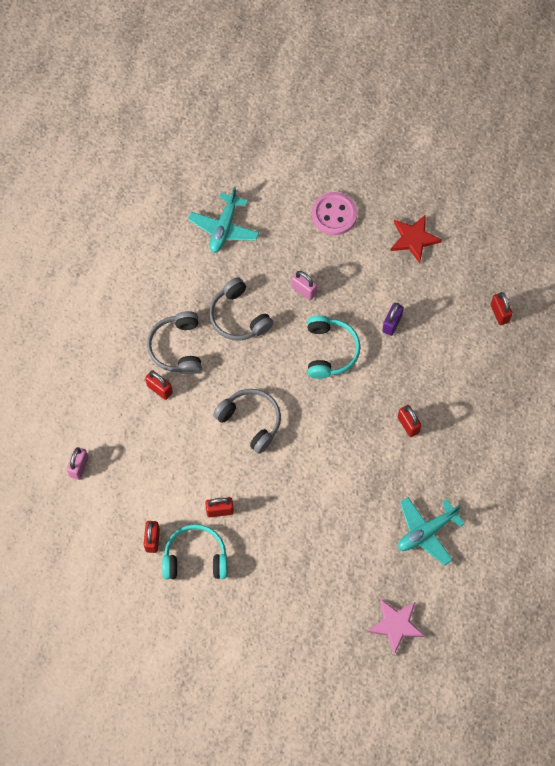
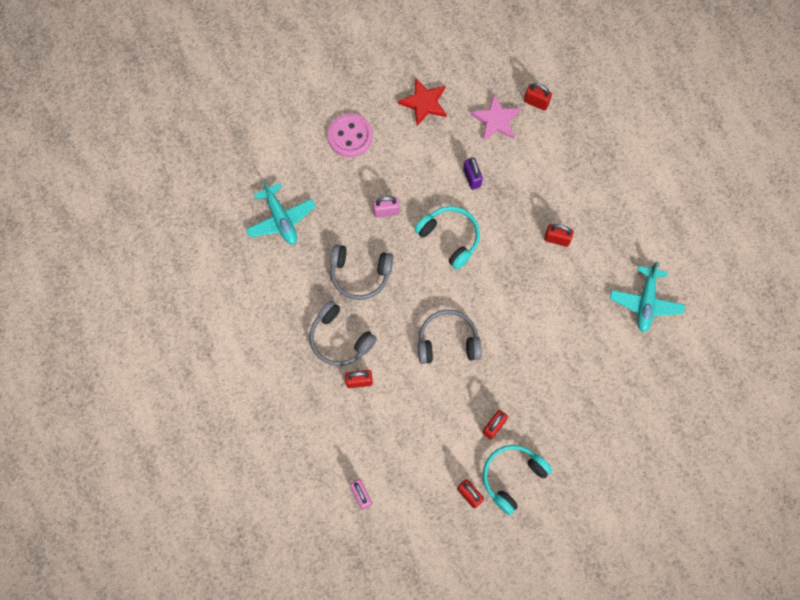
camera: 45 degrees left, 5 degrees up
pink star [367,599,424,655] -> pink star moved to [470,94,521,141]

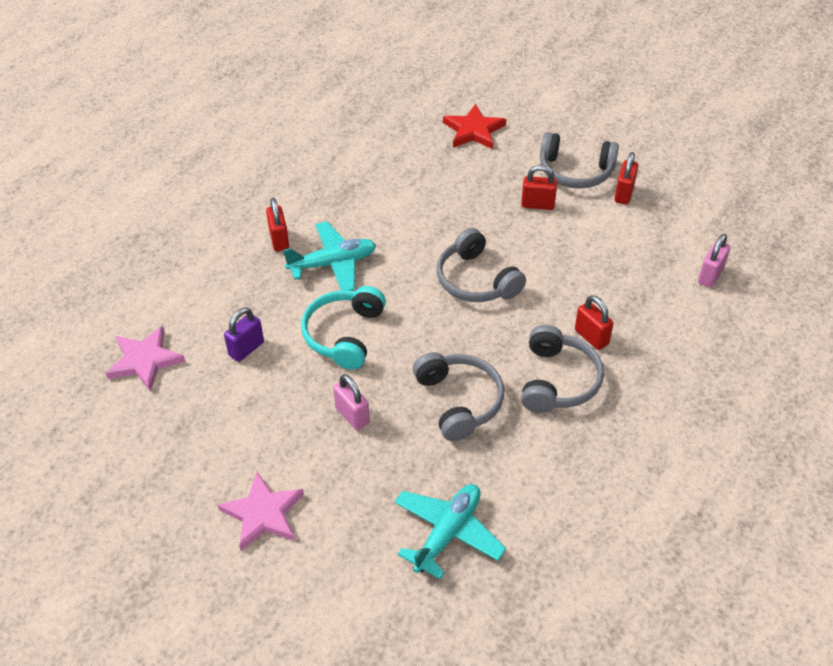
camera: 120 degrees left, 25 degrees down
pink button [328,113,373,157] -> pink star [218,472,304,551]
red star [398,78,447,126] -> red star moved to [443,104,506,149]
turquoise headphones [483,445,552,515] -> grey headphones [540,132,619,189]
red padlock [524,83,552,111] -> none
turquoise plane [610,261,685,332] -> turquoise plane moved to [283,221,376,291]

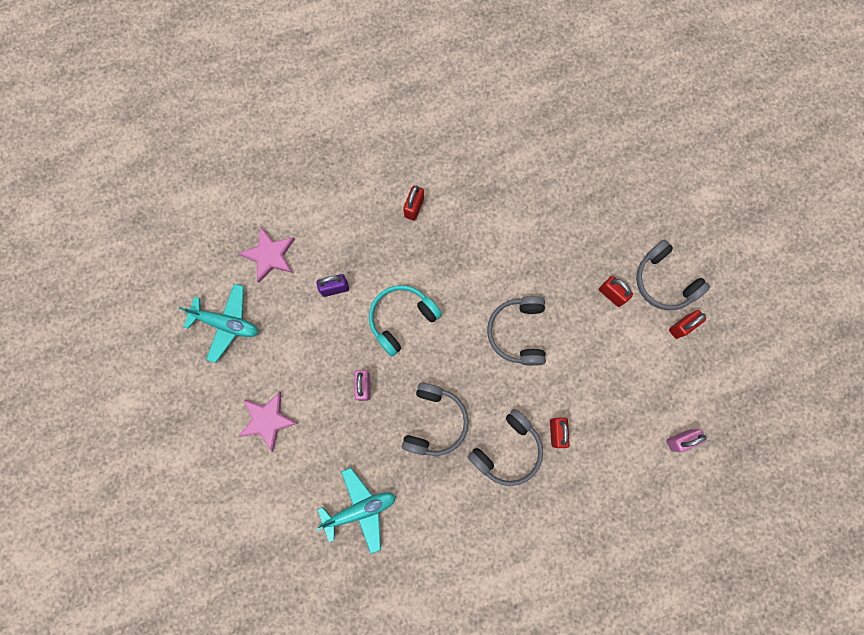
camera: 35 degrees right, 30 degrees up
turquoise plane [283,221,376,291] -> turquoise plane moved to [179,284,258,363]
red star [443,104,506,149] -> none

